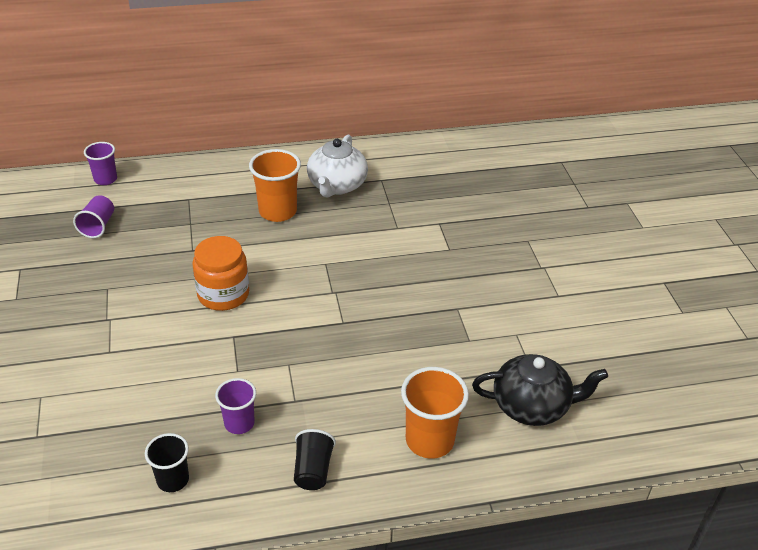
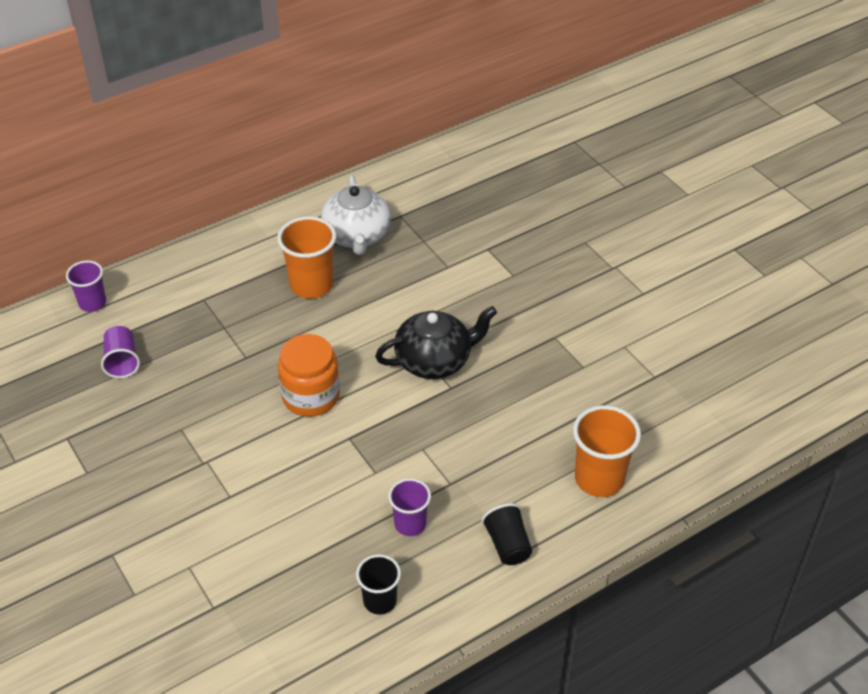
camera: 20 degrees left, 5 degrees up
black teapot [472,354,608,426] -> black teapot moved to [375,306,497,379]

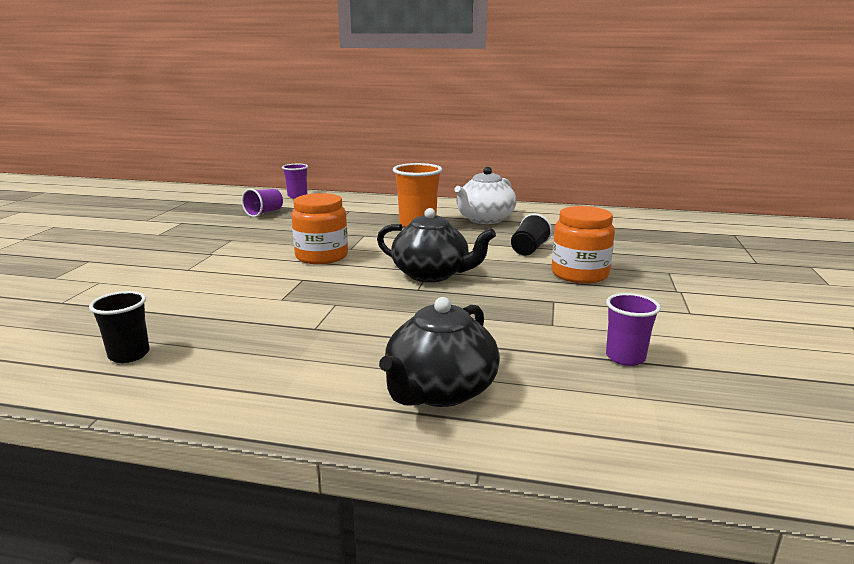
camera: 45 degrees right, 25 degrees down
purple cup [388,478,431,536] -> purple cup moved to [606,293,661,366]
black cup [481,503,532,565] -> black cup moved to [511,214,552,256]
orange cup [573,405,641,497] -> black teapot [379,297,500,407]
none -> orange jar [551,206,615,284]

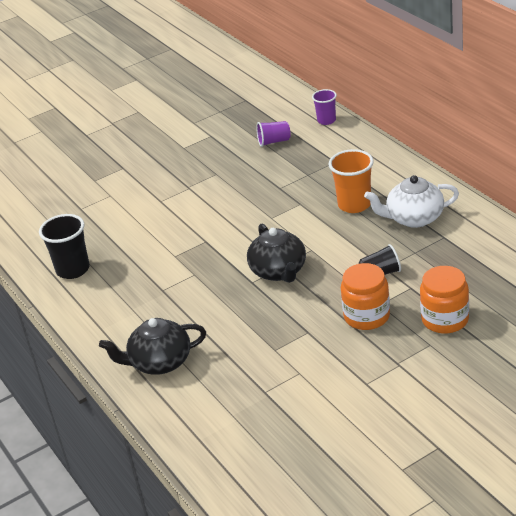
camera: 50 degrees right, 15 degrees up
black cup [89,291,150,363] -> black cup [39,214,90,279], size x1.61
orange jar [291,193,348,264] -> orange jar moved to [420,266,469,334]
purple cup [606,293,661,366] -> none

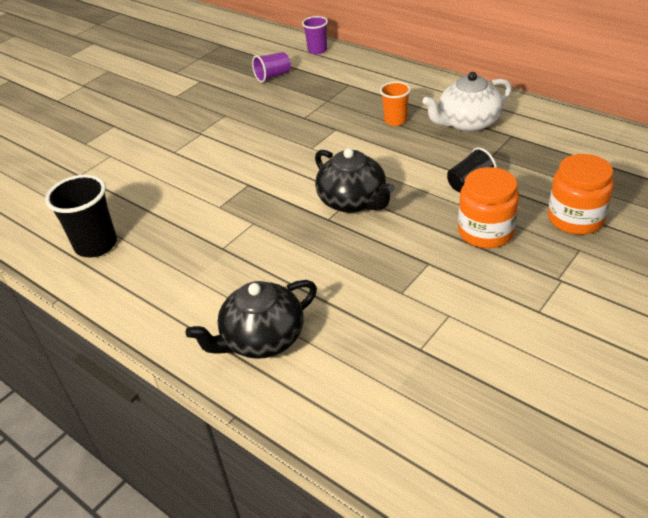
camera: 20 degrees left, 5 degrees up
orange cup [329,149,374,213] -> orange cup [380,81,411,126], size x0.62

